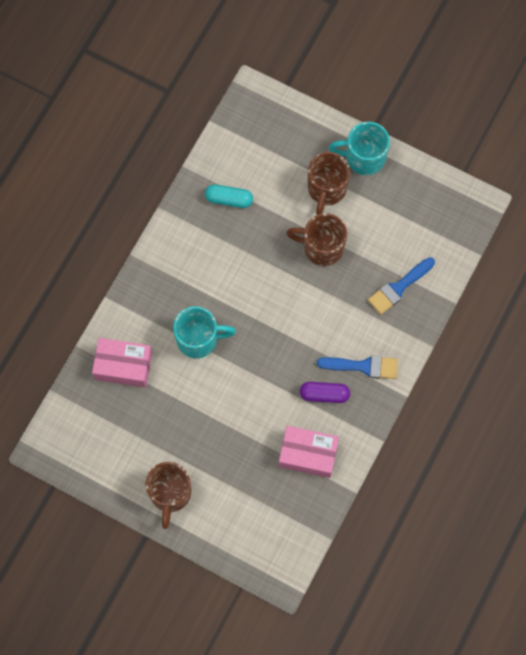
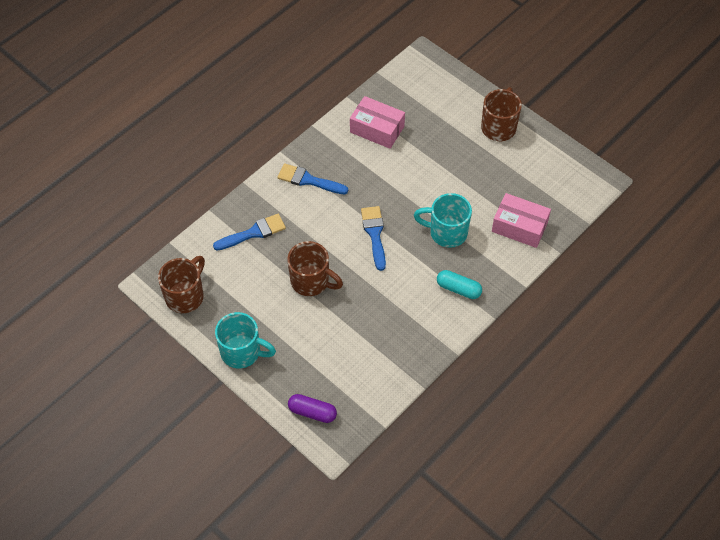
camera: 165 degrees left, 15 degrees down
turquoise capsule [205,184,253,208] -> turquoise capsule moved to [437,270,482,299]
purple capsule [300,382,350,403] -> purple capsule moved to [288,394,337,423]
brown mug [308,152,350,215] -> brown mug moved to [158,256,205,313]
none -> blue brush [361,206,386,271]

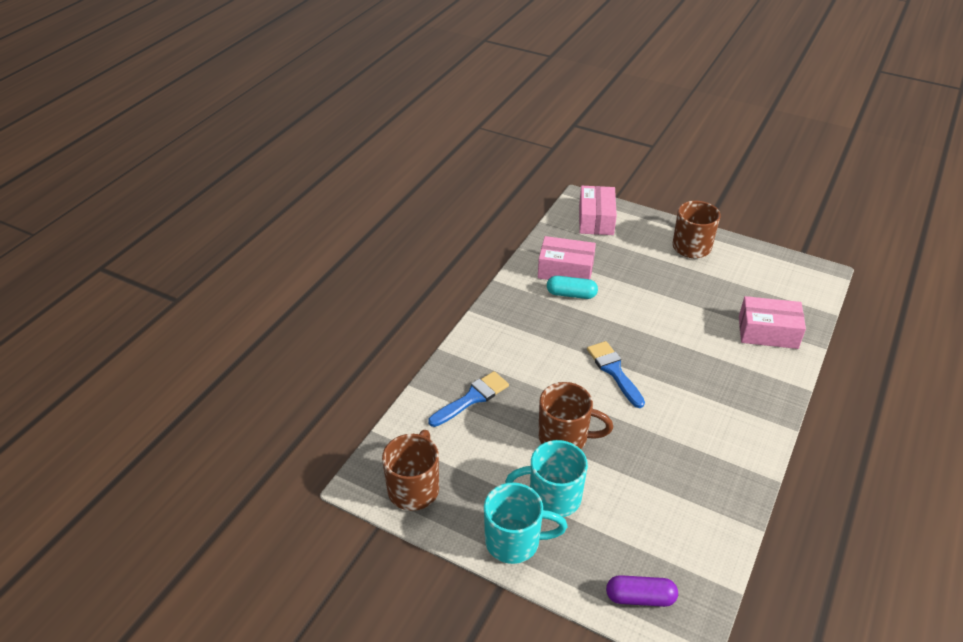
camera: 15 degrees left, 15 degrees down
blue brush [277,163,348,194] -> none
turquoise mug [414,193,472,248] -> turquoise mug moved to [505,440,588,517]
turquoise capsule [437,270,482,299] -> turquoise capsule moved to [547,276,598,299]
none -> pink box [579,186,617,235]

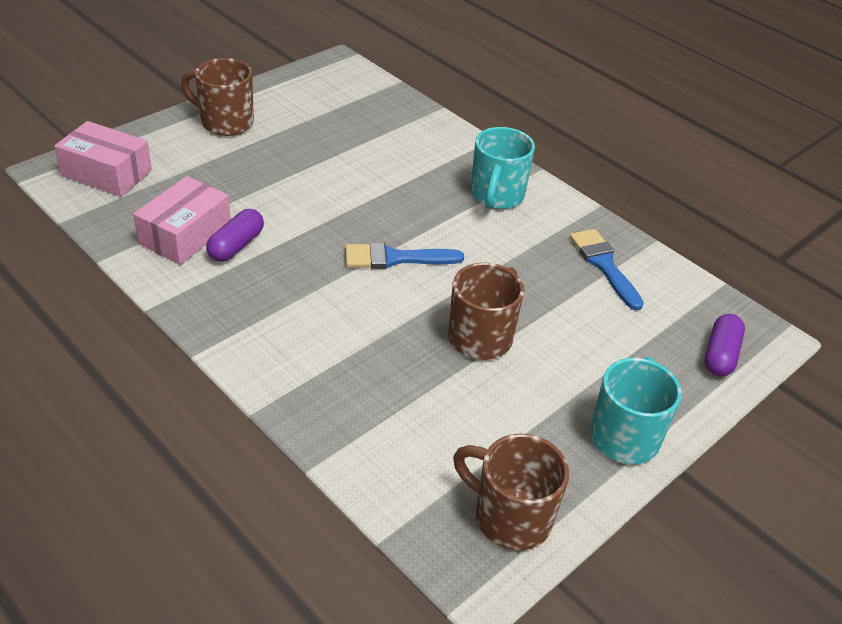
camera: 75 degrees left, 0 degrees up
blue brush [428,371,509,427] -> blue brush moved to [570,229,644,311]
turquoise mug [505,440,588,517] -> turquoise mug moved to [470,127,535,209]
turquoise capsule [547,276,598,299] -> purple capsule [206,209,264,262]
pink box [739,296,806,349] -> none

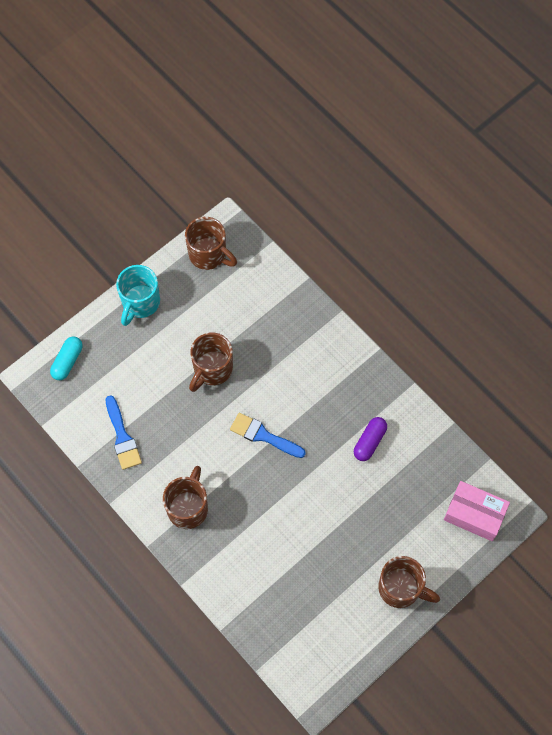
camera: 175 degrees left, 25 degrees up
pink box [133,176,231,265] -> none
blue brush [345,242,464,269] -> blue brush turned 150 degrees counterclockwise [230,413,306,458]
turquoise mug [470,127,535,209] -> brown mug [163,466,208,529]
purple capsule [704,314,745,377] -> turquoise capsule [50,336,82,380]

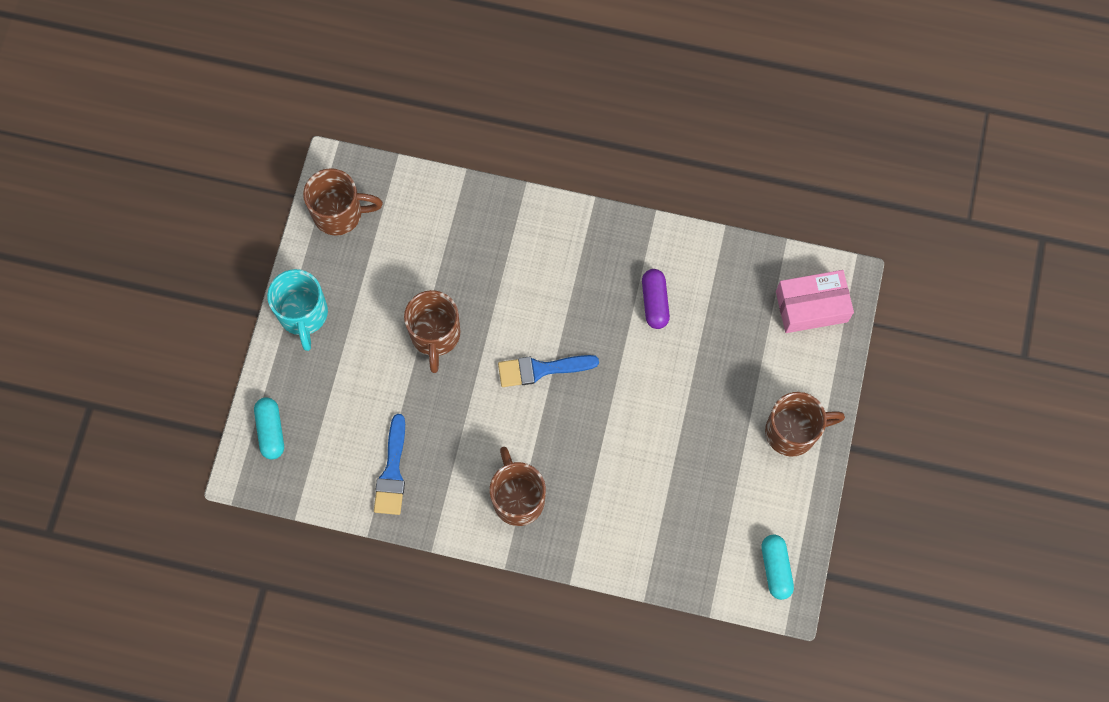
camera: 35 degrees left, 5 degrees up
blue brush [106,395,142,470] -> blue brush turned 60 degrees clockwise [374,414,405,515]
none -> turquoise capsule [761,535,794,600]

